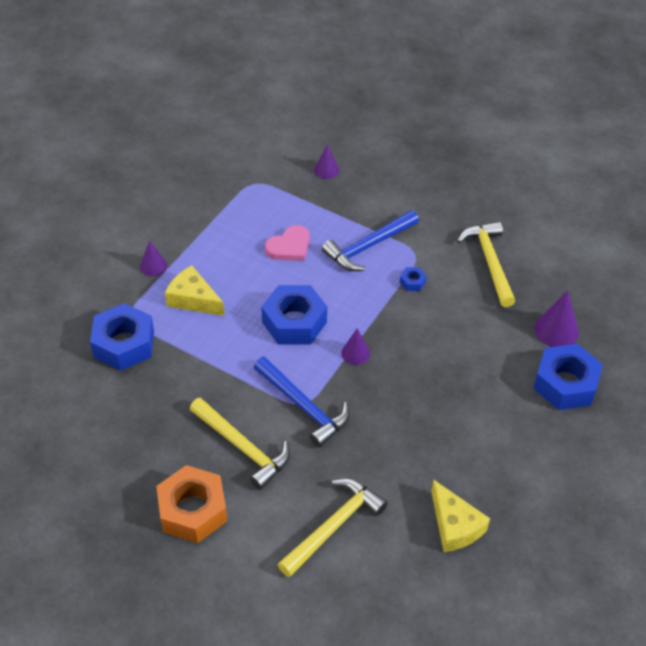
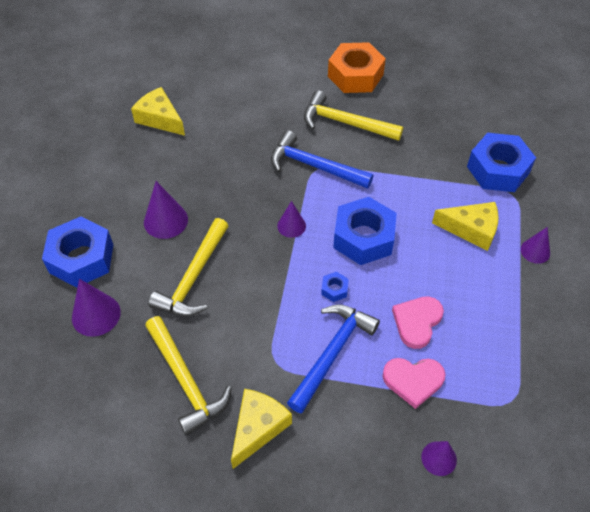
camera: 160 degrees right, 5 degrees up
yellow hammer [277,479,388,577] -> yellow hammer moved to [148,218,229,316]
blue nut [400,267,427,291] -> blue nut moved to [321,272,349,302]
none -> purple cone [144,181,188,239]
none -> yellow cheese [231,389,292,469]
none -> pink heart [382,358,446,409]

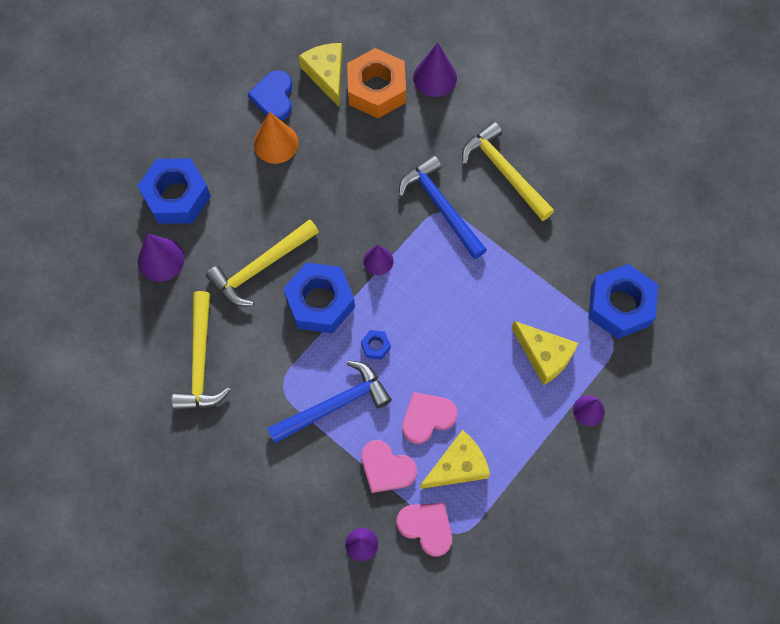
camera: 30 degrees right, 15 degrees up
purple cone [144,181,188,239] -> purple cone moved to [413,43,457,97]
yellow cheese [231,389,292,469] -> yellow cheese moved to [420,430,490,489]
orange nut [328,42,386,93] -> orange nut moved to [347,48,406,118]
blue nut [333,197,397,265] -> blue nut moved to [283,262,355,334]
none -> blue heart [248,70,292,120]
none -> orange cone [254,111,298,164]
none -> pink heart [396,503,452,557]

